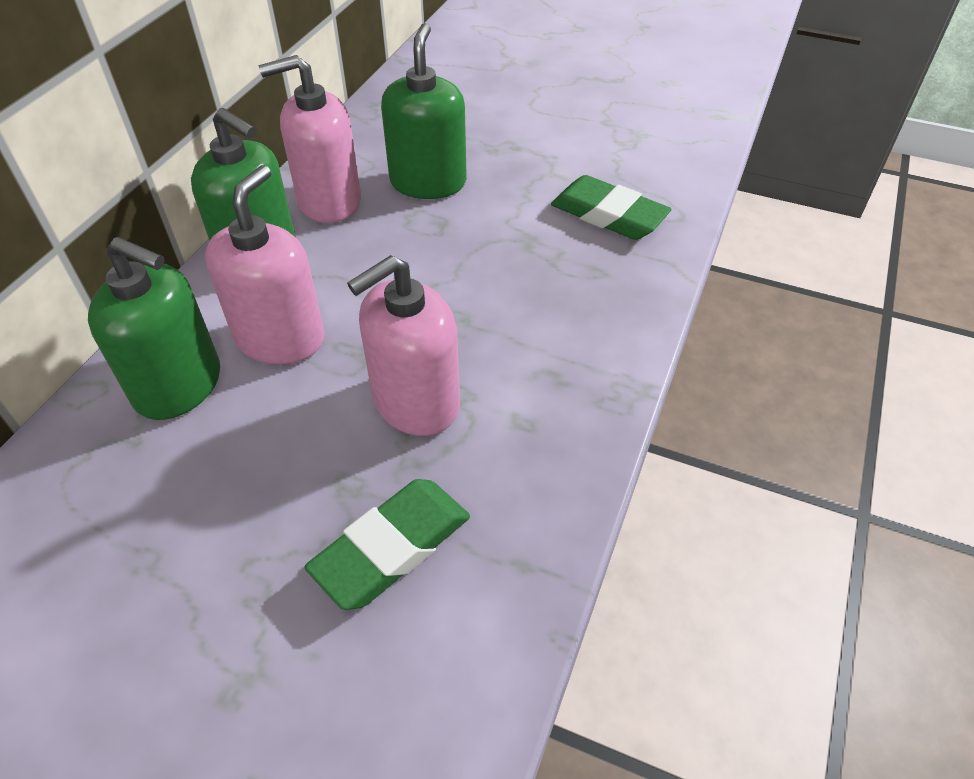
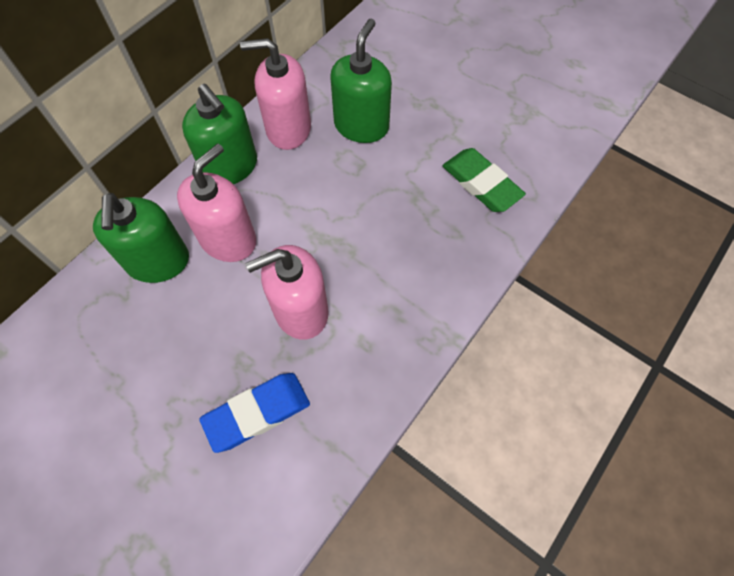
camera: 15 degrees right, 15 degrees up
green soap dispenser [88,237,220,420] -> green soap dispenser turned 45 degrees clockwise [93,193,189,283]
green eraser [305,479,470,610] -> blue eraser [199,373,310,453]

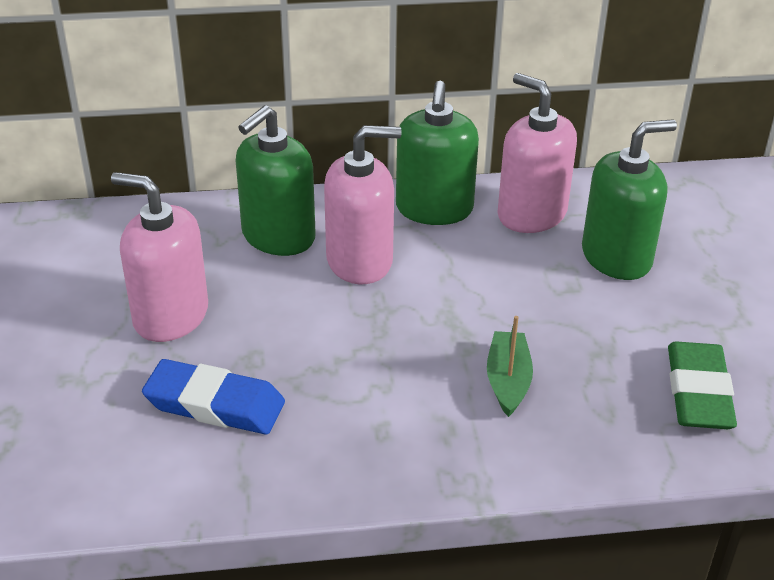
camera: 45 degrees right, 25 degrees down
pink soap dispenser [246,245,329,340] -> pink soap dispenser moved to [111,172,208,342]
none -> green boat [487,316,533,417]

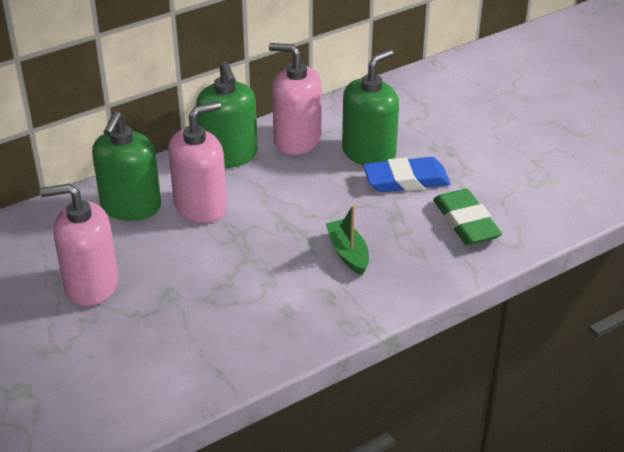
camera: 25 degrees left, 0 degrees up
blue eraser [142,359,285,434] -> blue eraser moved to [363,157,451,192]

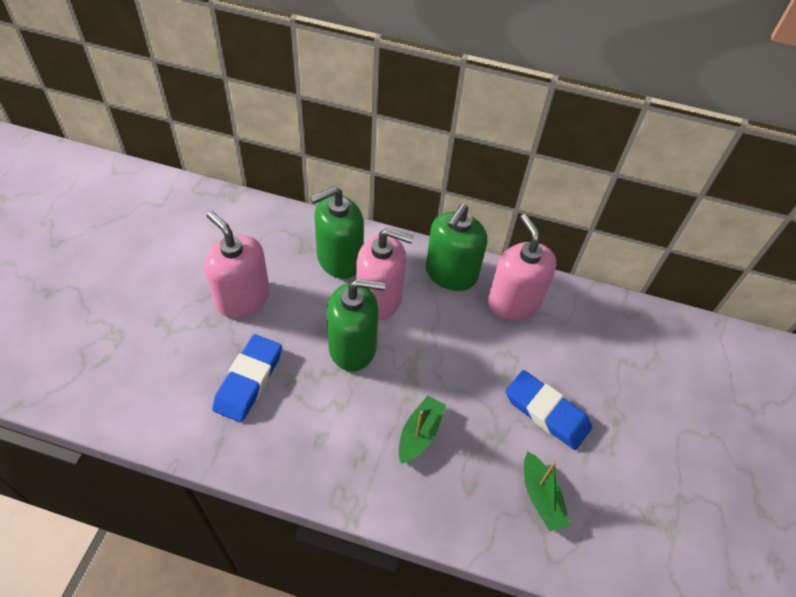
camera: 45 degrees right, 15 degrees up
green soap dispenser [342,49,399,165] -> green soap dispenser moved to [327,279,386,372]
green eraser [433,189,502,245] -> green boat [524,451,571,531]
none -> blue eraser [212,334,282,422]

